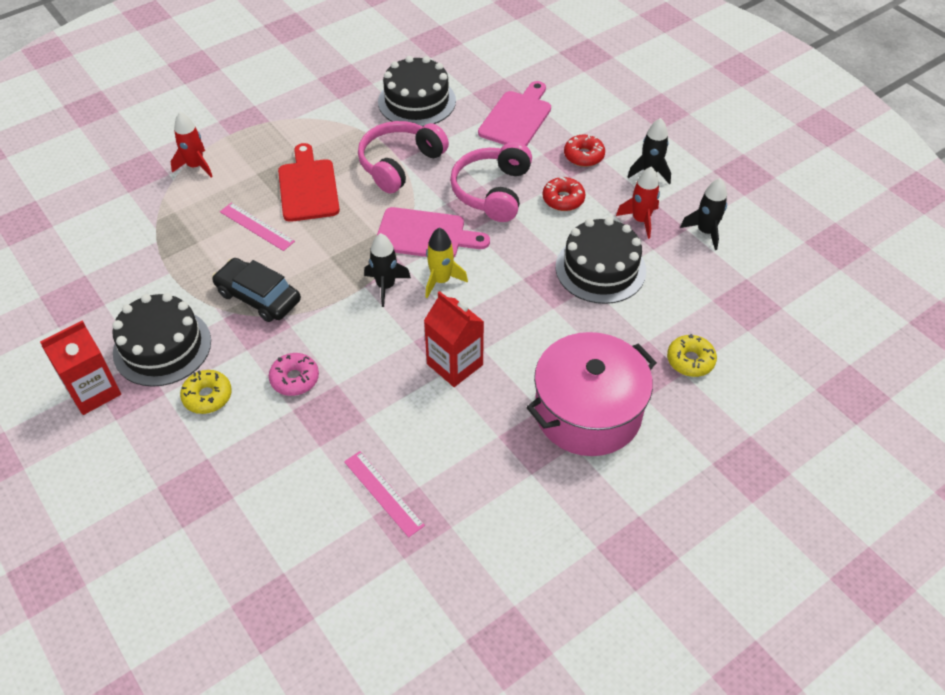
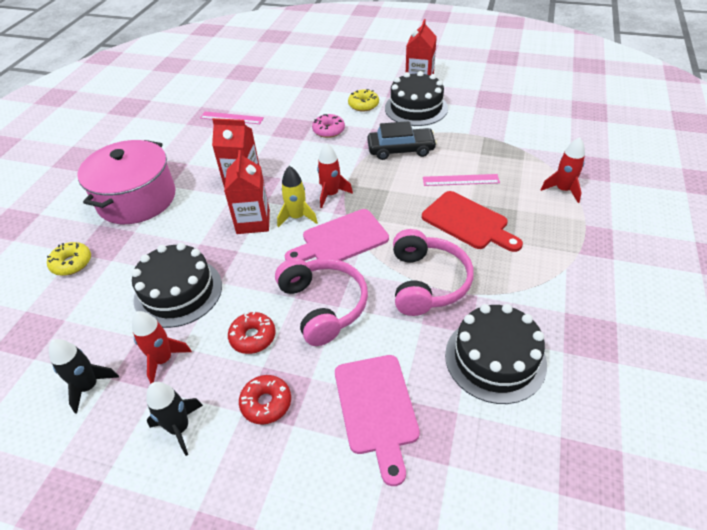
camera: 145 degrees right, 5 degrees down
black rocket [364,233,411,307] -> red rocket [317,143,353,208]
none -> red carton [224,150,270,234]

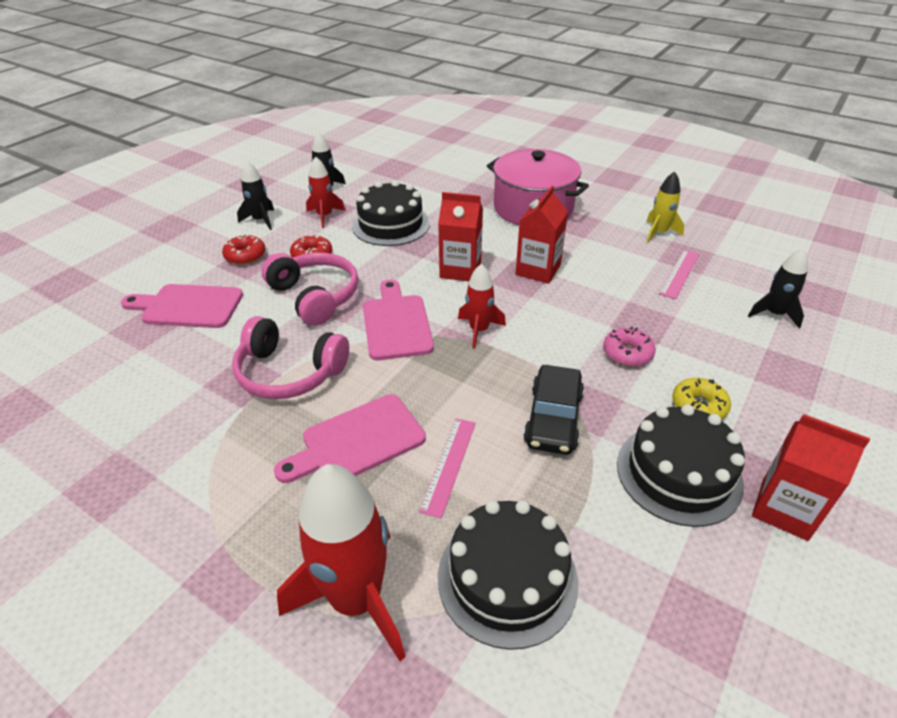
camera: 105 degrees right, 5 degrees down
yellow donut [47,242,91,276] -> none
pink headphones [275,258,368,346] -> pink headphones turned 120 degrees counterclockwise [262,253,358,326]
yellow rocket [277,166,318,227] -> yellow rocket moved to [646,171,684,243]
red cutting board [422,191,523,252] -> pink cutting board [274,394,426,483]
black cake [445,304,547,404] -> black cake moved to [438,500,578,650]
red rocket [541,137,585,203] -> red rocket [277,464,405,661], size x1.83
none -> black rocket [748,248,808,329]

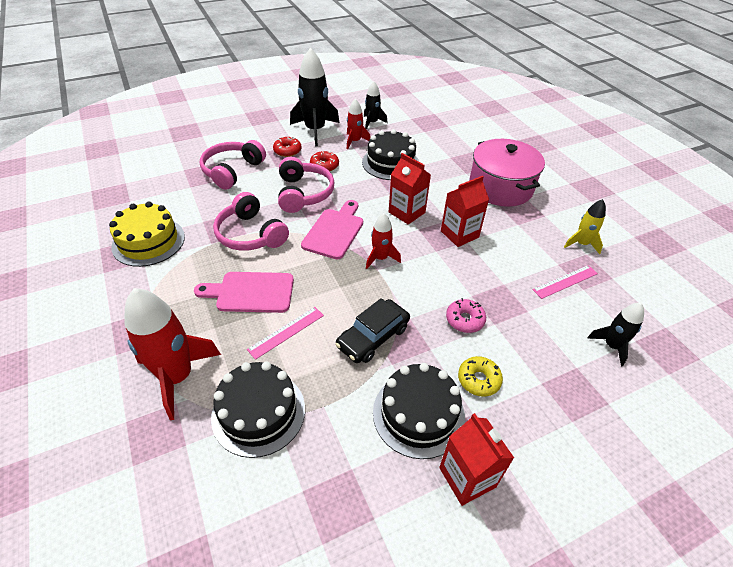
camera: 30 degrees right, 5 degrees up
pink cutting board [121,284,243,328] -> pink headphones [200,140,266,190]
black rocket [237,161,274,230] -> black rocket [290,48,340,146], size x1.83
none -> yellow cake [109,201,185,267]

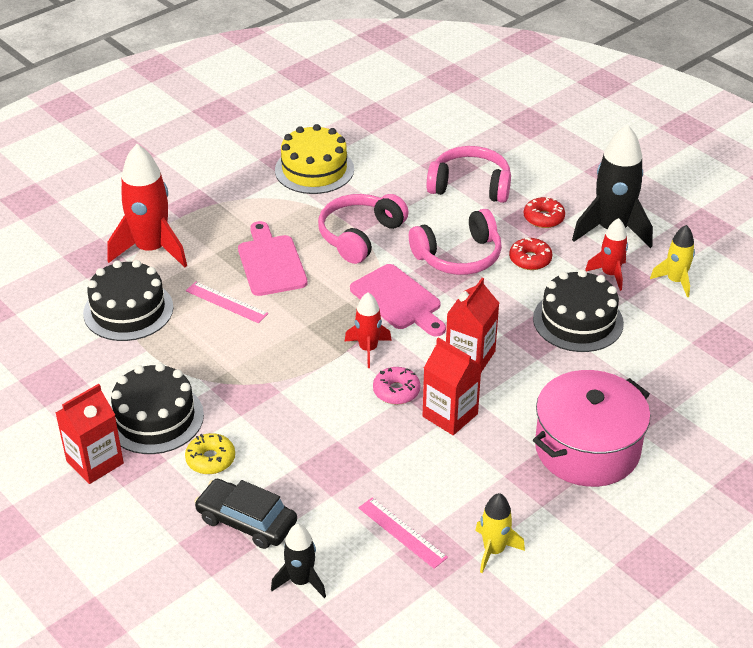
camera: 75 degrees right, 5 degrees down
pink cutting board [301,200,363,259] -> pink cutting board turned 45 degrees clockwise [350,264,446,336]
black car [335,298,410,363] -> black car moved to [194,479,297,549]
black rocket [364,81,387,130] -> yellow rocket [650,225,695,297]
pink donut [446,298,486,333] -> pink donut moved to [373,367,420,404]

